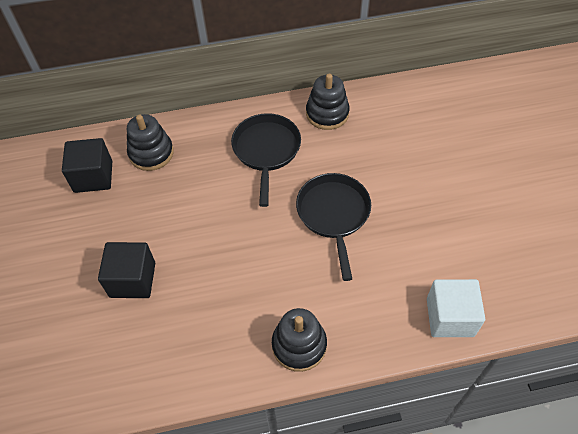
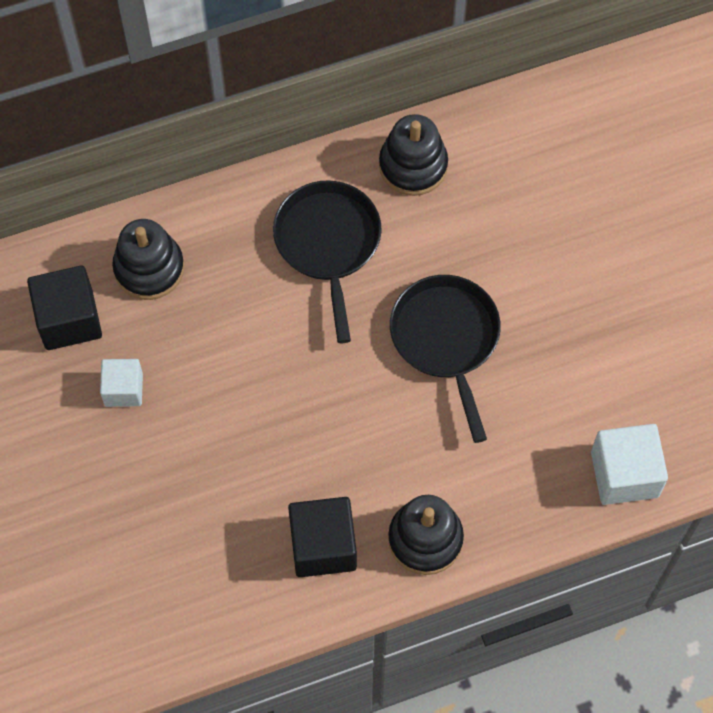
camera: 10 degrees left, 10 degrees up
black cube [98,242,155,298] -> black cube moved to [288,497,357,577]
none -> white cube [100,359,143,407]

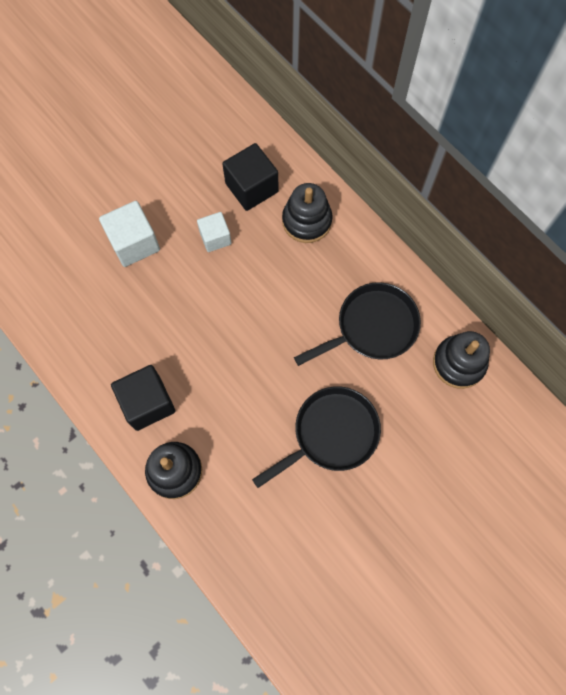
camera: 70 degrees right, 5 degrees up
white cube [591,424,668,505] -> white cube moved to [99,201,160,267]

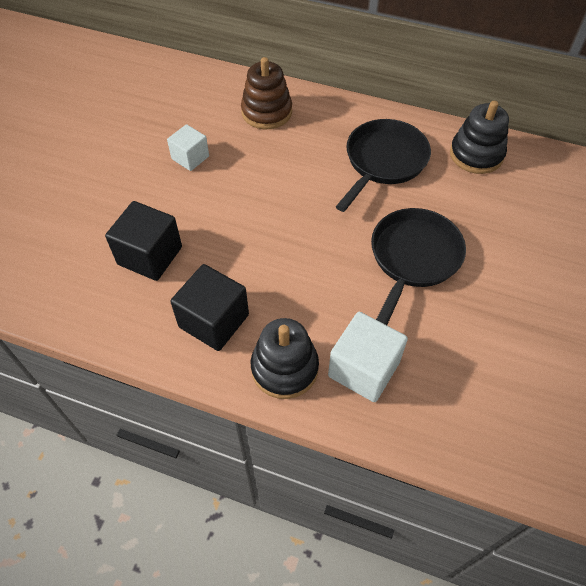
camera: 30 degrees left, 15 degrees down
white cube [99,201,160,267] -> white cube moved to [328,312,408,402]
black cube [222,143,278,211] -> black cube moved to [105,201,182,281]
black stacking toy [282,183,333,243] -> brown stacking toy [241,57,292,129]

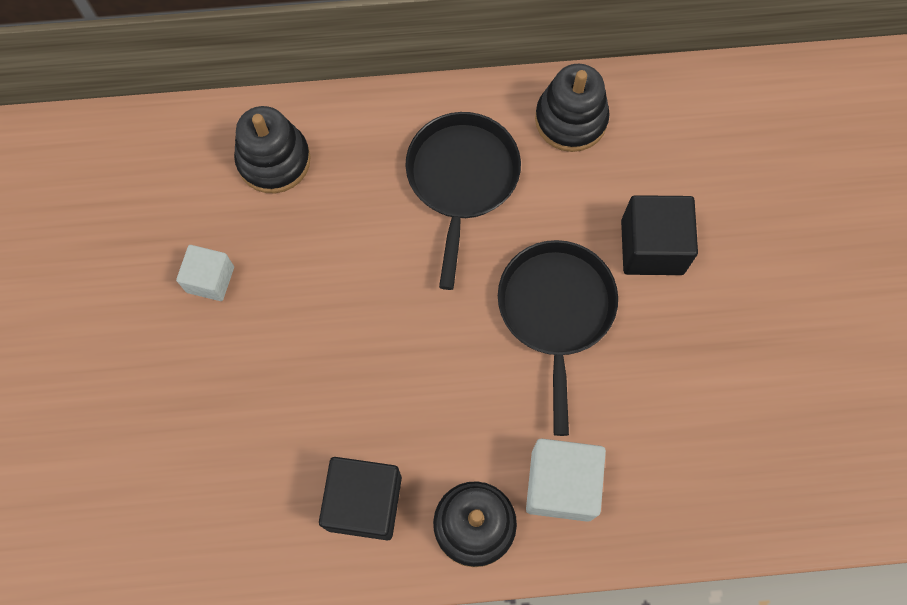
camera: 25 degrees left, 15 degrees up
black cube [105,201,182,281] -> black cube moved to [621,195,698,275]
brown stacking toy [241,57,292,129] -> black stacking toy [234,106,311,193]

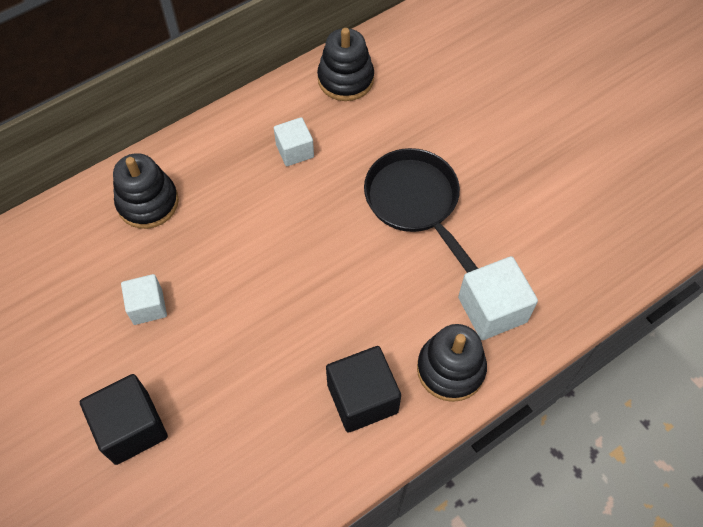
camera: 30 degrees left, 10 degrees down
black pan [405,112,521,290] -> white cube [274,117,314,166]
black cube [621,195,698,275] -> black cube moved to [80,374,168,465]

